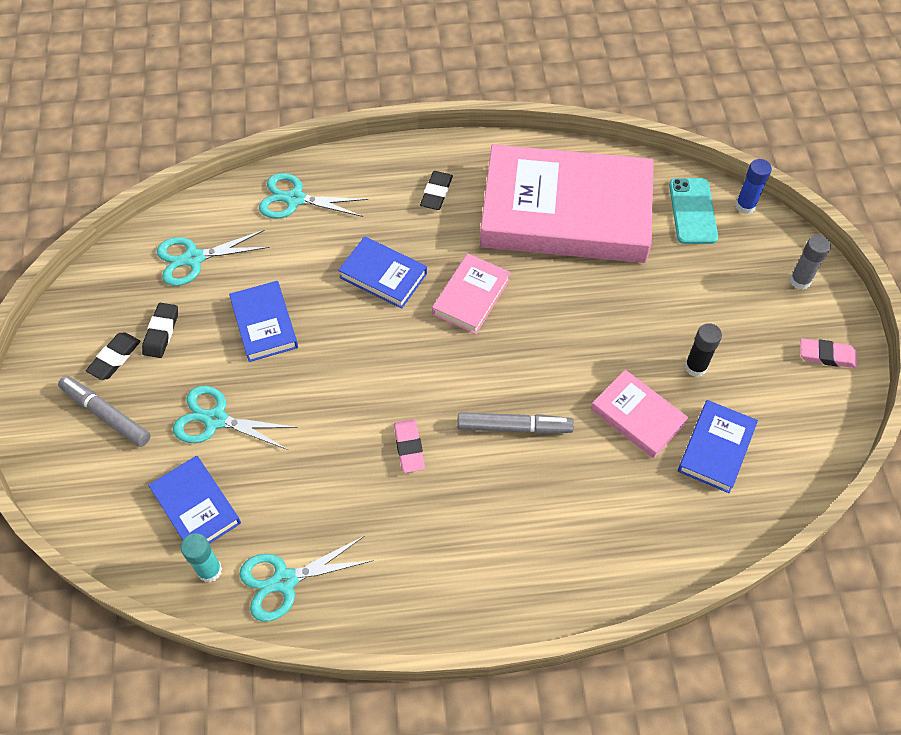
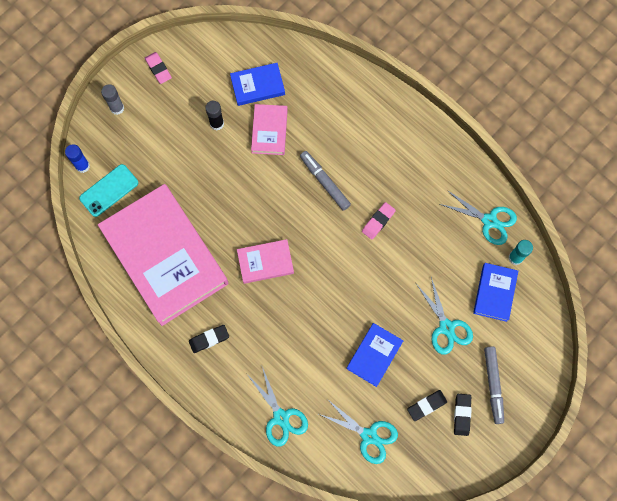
camera: 130 degrees left, 15 degrees up
black eraser [86,332,141,380] -> black eraser turned 75 degrees counterclockwise [454,394,472,436]
blue book [338,236,427,309] -> none

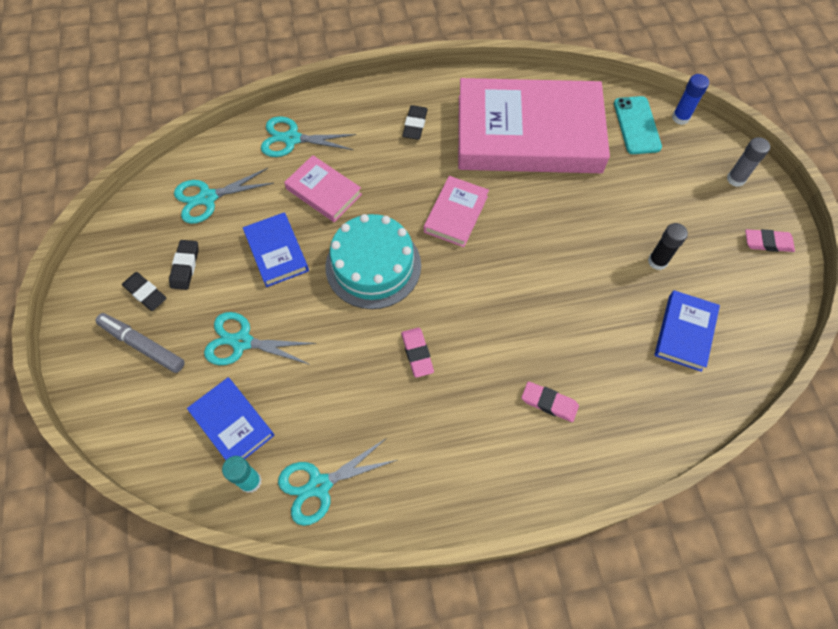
camera: 125 degrees right, 10 degrees down
pink book [251,104,288,155] -> pink book moved to [284,155,362,222]
grey marker [300,151,351,210] -> none
none -> turquoise cake [325,214,421,309]
none -> pink eraser [522,381,579,422]

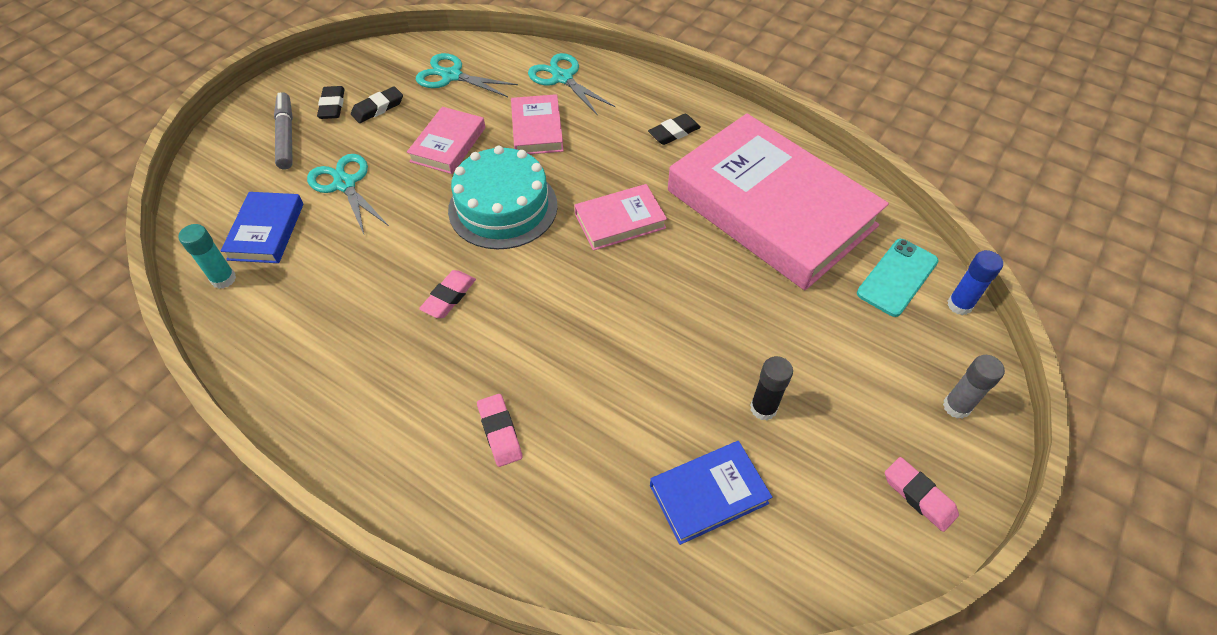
camera: 45 degrees right, 10 degrees down
blue book [243,213,309,287] -> pink book [407,107,485,174]
turquoise scissors [278,439,397,526] -> none

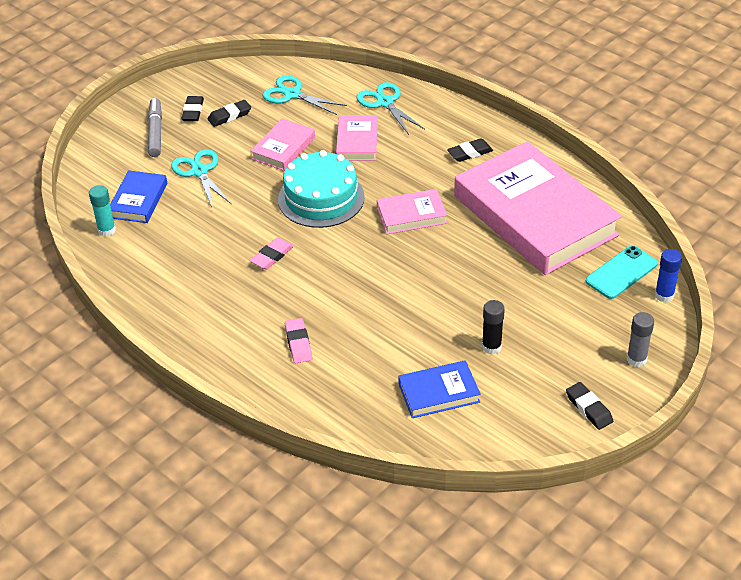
camera: 10 degrees right, 10 degrees down
pink eraser [885,457,959,532] -> black eraser [566,382,613,430]

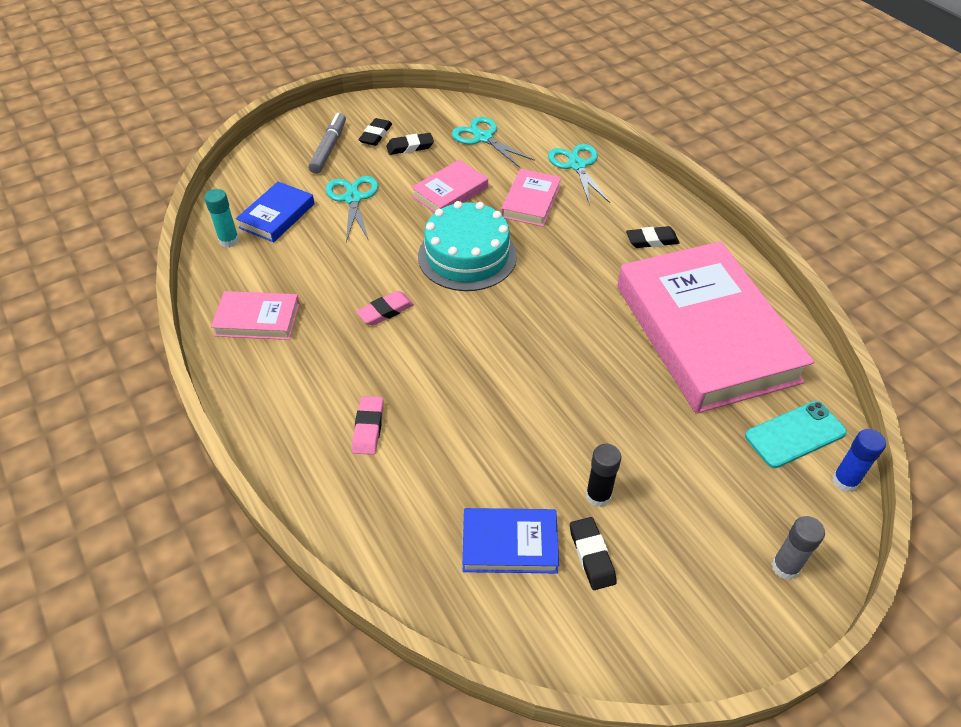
camera: 15 degrees right, 5 degrees up
pink book [377,189,447,234] -> pink book moved to [211,291,300,340]
black eraser [566,382,613,430] -> black eraser moved to [570,517,617,590]

